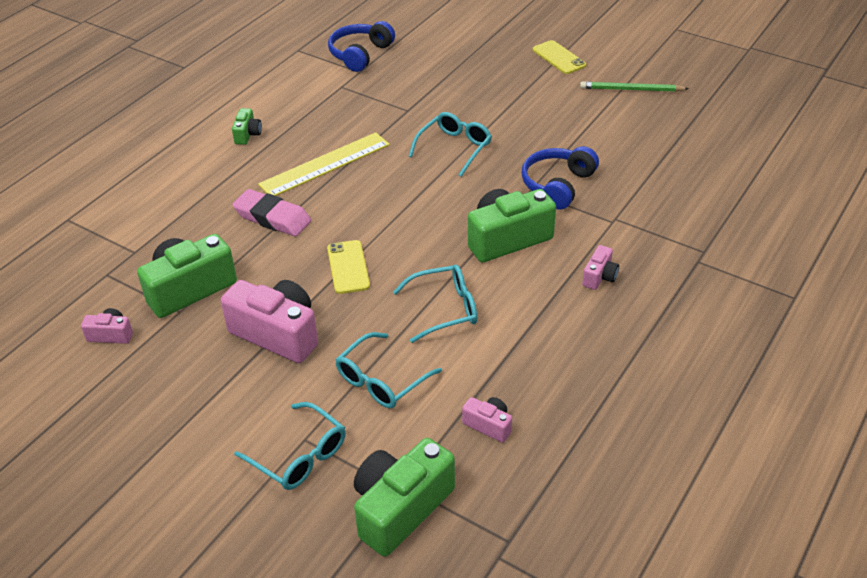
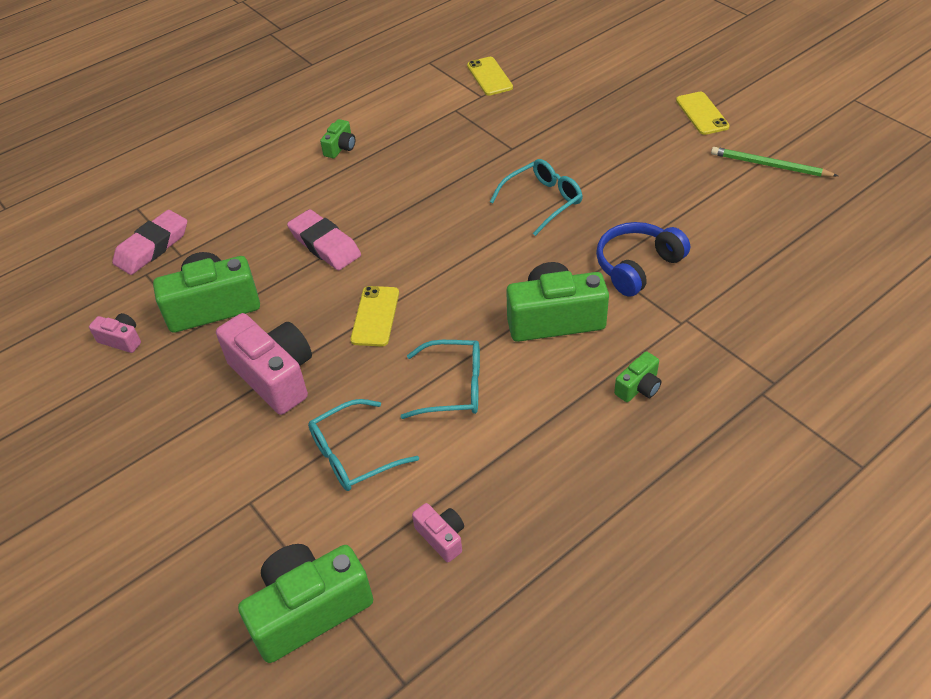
camera: 20 degrees right, 5 degrees up
turquoise glasses [234,402,346,490] -> none
yellow ruler [258,132,390,196] -> none
blue headphones [328,21,395,72] -> yellow phone [467,57,513,96]
pink camera [582,245,619,290] -> green camera [614,351,662,402]
none -> pink eraser [112,210,187,275]

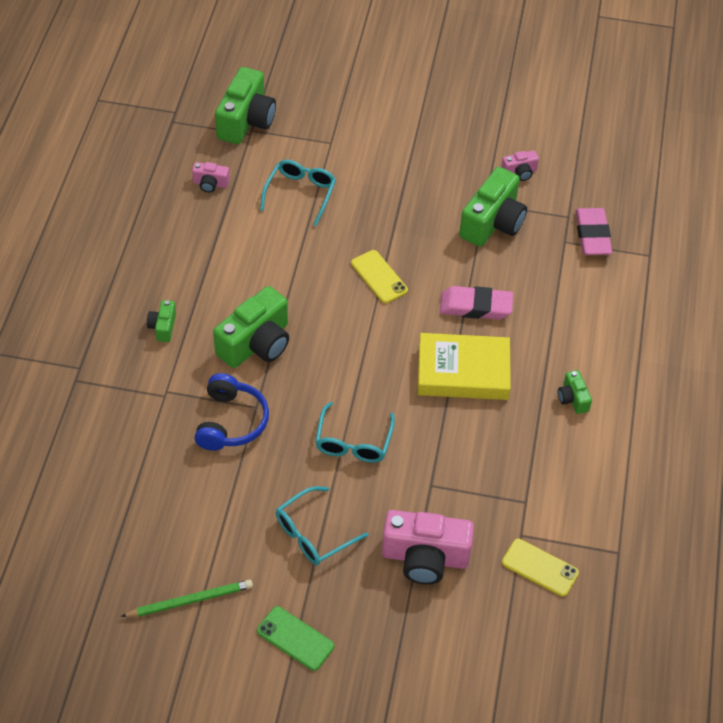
camera: 135 degrees right, 5 degrees up
pink camera [216,313,312,415] -> pink camera moved to [382,510,474,585]
turquoise glasses [400,340,480,419] -> turquoise glasses moved to [276,486,368,565]
yellow phone [676,92,730,135] -> green phone [257,606,334,671]
none -> yellow book [418,333,511,400]

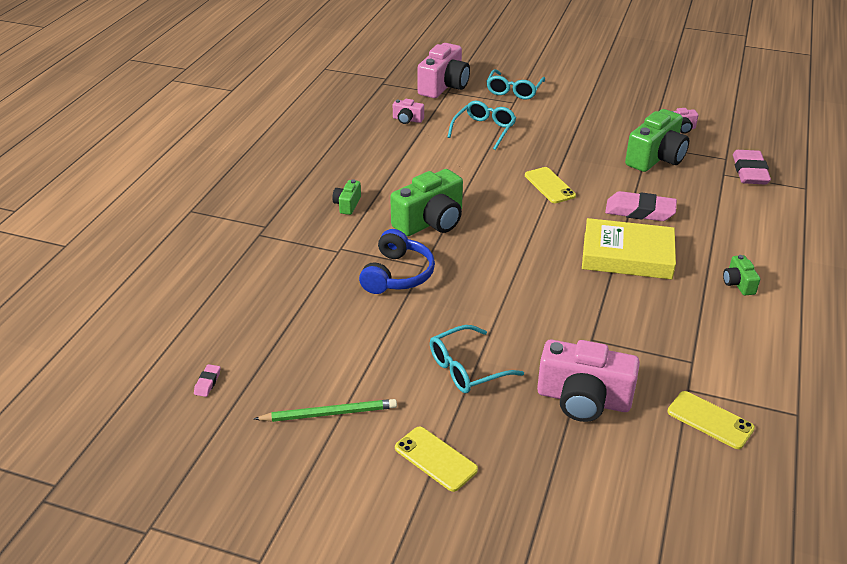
camera: 10 degrees right, 15 degrees down
green camera [215,67,276,144] -> pink camera [417,43,470,98]
green phone [257,606,334,671] -> yellow phone [395,426,478,492]
turquoise glasses [315,402,395,463] -> turquoise glasses moved to [486,69,545,100]
none -> pink eraser [194,364,221,397]

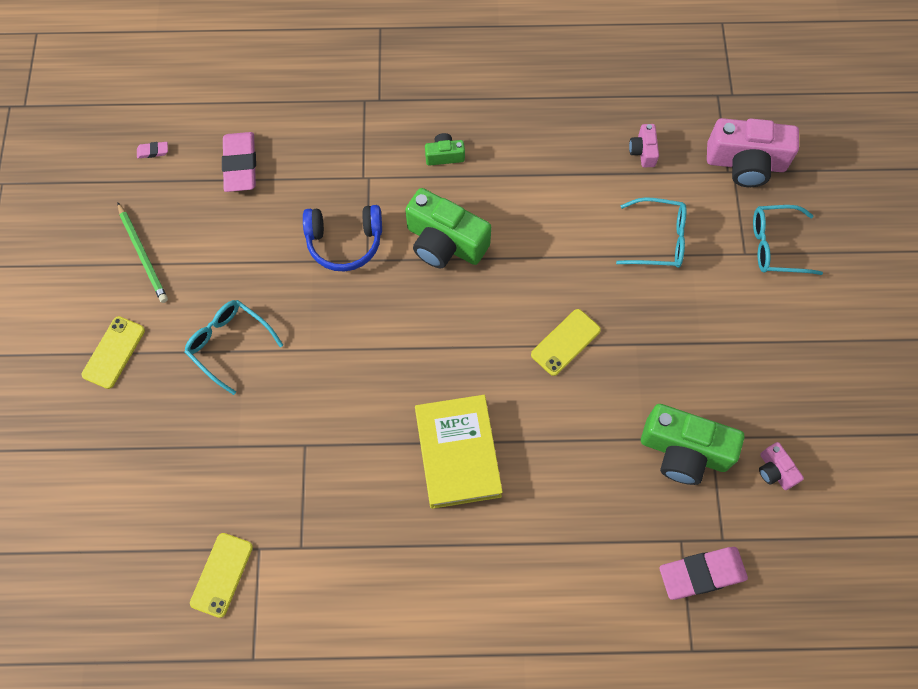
camera: 70 degrees right, 30 degrees up
pink camera [537,340,640,422] -> none
pink eraser [605,191,677,221] -> pink eraser moved to [222,132,256,192]
green camera [723,255,760,295] -> none

